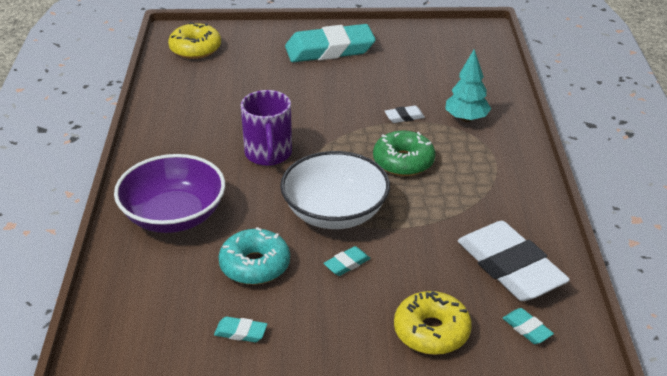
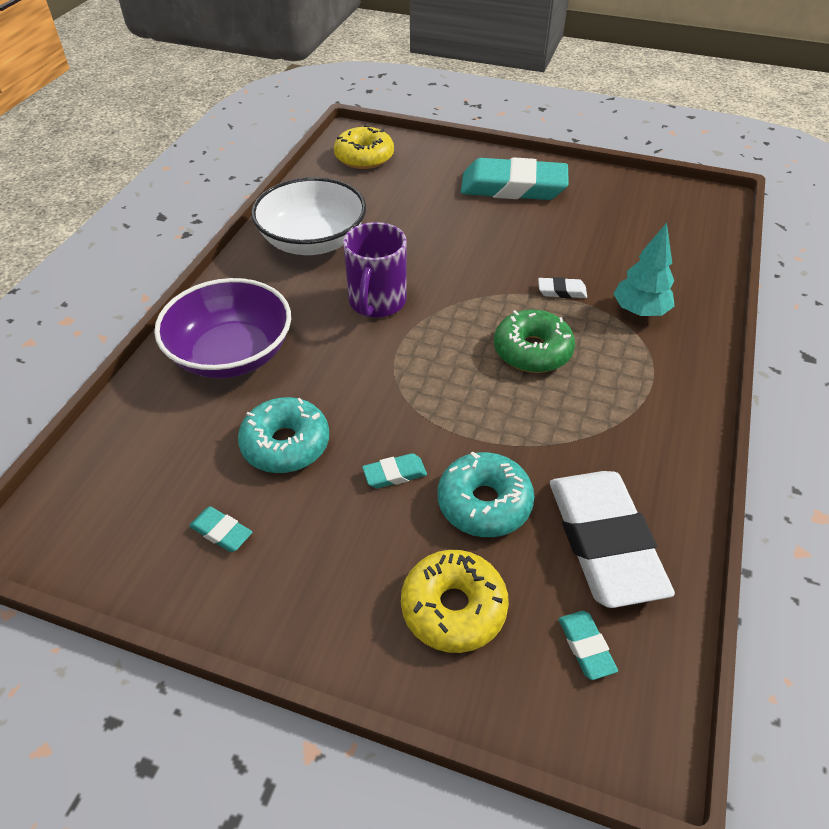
camera: 20 degrees right, 10 degrees up
white bowl [280,151,390,229] -> white bowl moved to [251,177,366,255]
none -> turquoise donut [438,452,535,537]

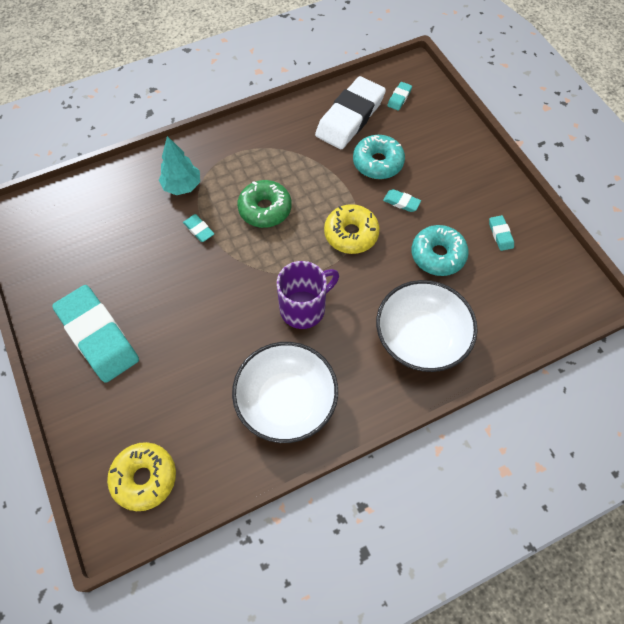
camera: 135 degrees left, 15 degrees up
purple bowl [154,278,291,378] -> white bowl [376,280,478,372]
yellow donut [401,550,509,653] -> yellow donut moved to [324,204,380,254]
white eraser [538,277,587,298] -> turquoise eraser [183,214,214,242]

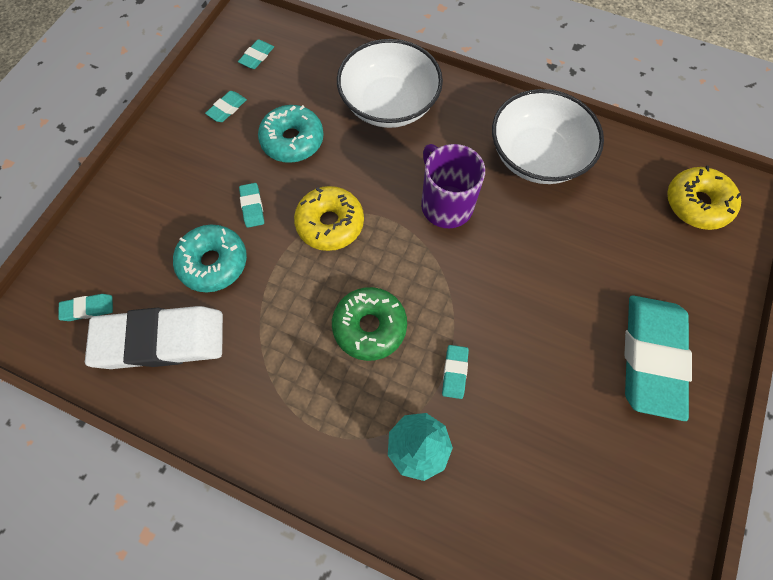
camera: 130 degrees left, 5 degrees up
purple mug [277,261,339,329] -> purple mug turned 45 degrees clockwise [421,144,485,228]
none -> turquoise eraser [238,39,274,69]

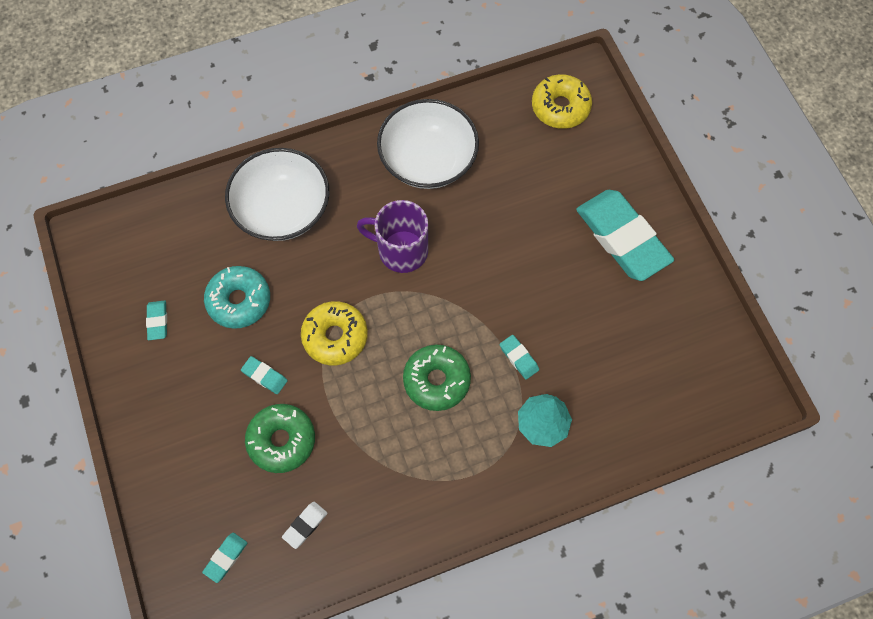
camera: 45 degrees left, 0 degrees up
white eraser [85,306,223,369] -> white eraser [282,502,327,549], size x0.40
turquoise donut [173,225,247,292] -> green donut [245,404,315,473]
turquoise eraser [238,39,274,69] -> none

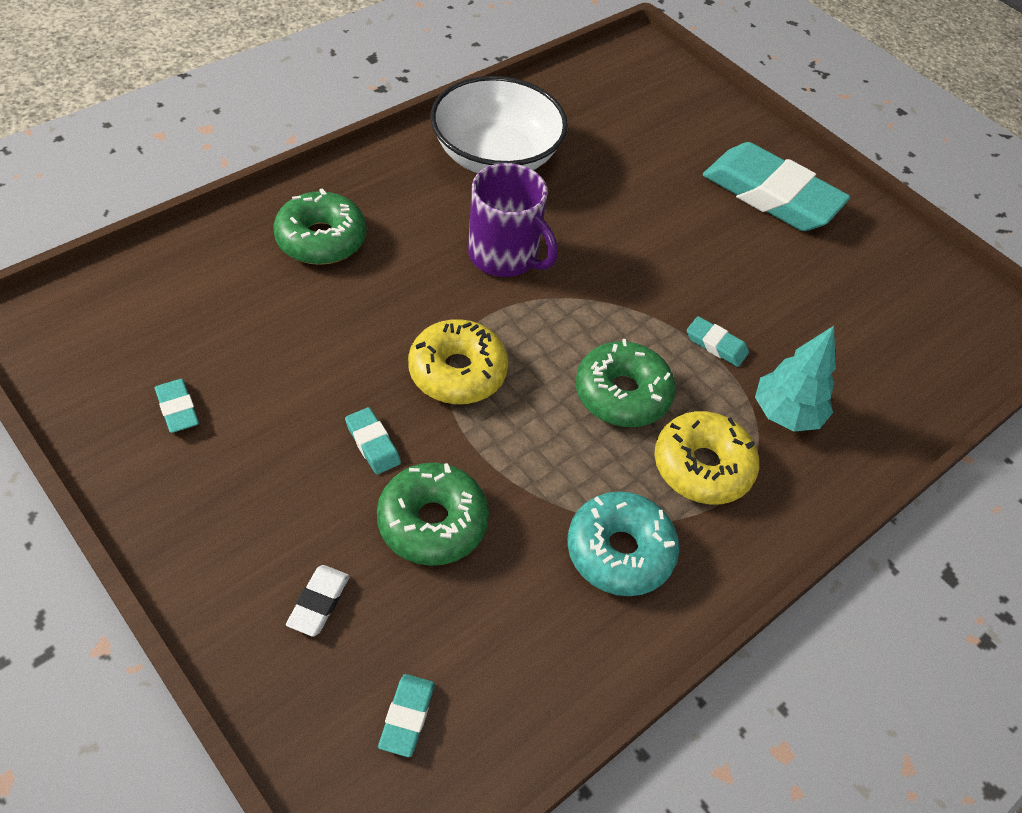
camera: 25 degrees left, 15 degrees down
turquoise donut [204,266,270,329] -> turquoise donut moved to [567,491,679,596]
white bowl [225,148,329,241] -> green donut [273,189,367,265]
turquoise eraser [241,356,288,394] -> turquoise eraser turned 45 degrees clockwise [345,407,401,474]
white eraser [282,502,327,549] -> white eraser moved to [286,565,350,637]
purple mug [357,200,428,273] -> purple mug turned 135 degrees counterclockwise [468,163,558,277]
yellow donut [532,74,592,129] -> yellow donut moved to [654,411,759,505]

